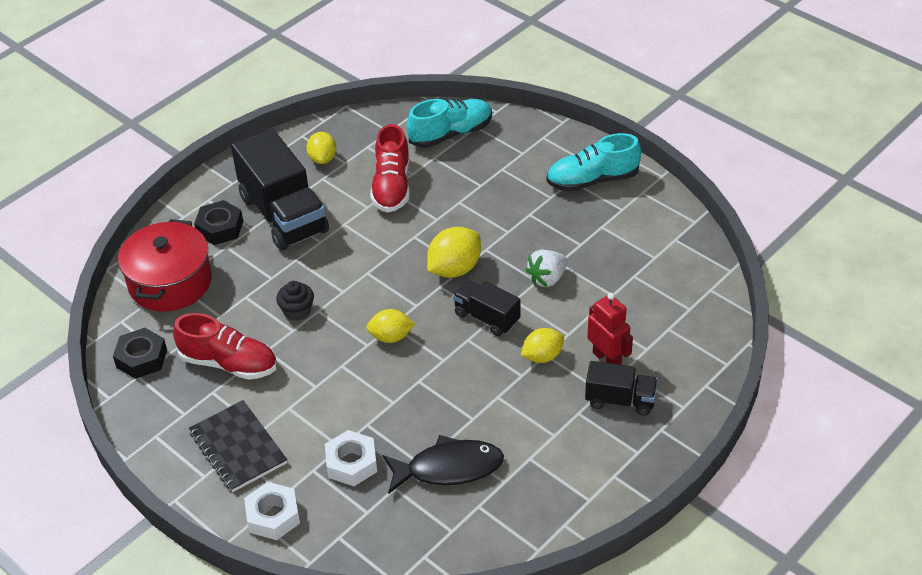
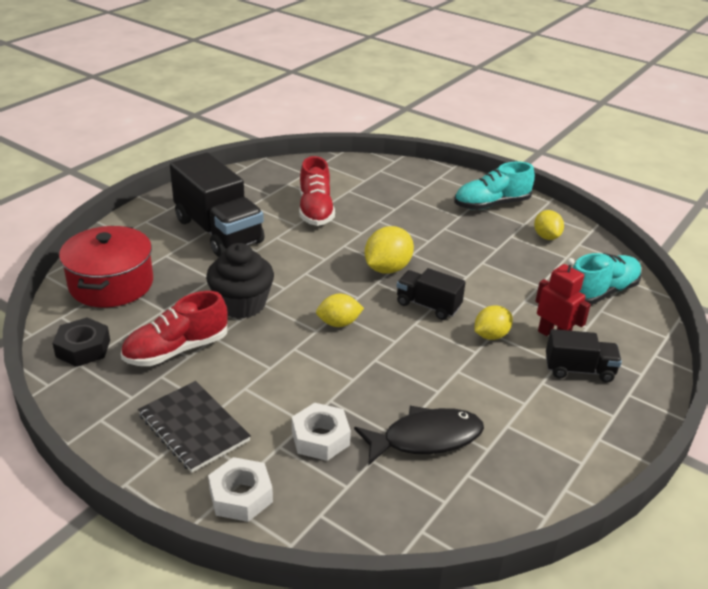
camera: 10 degrees left, 10 degrees down
red shoe [173,313,277,380] -> red shoe turned 135 degrees clockwise [121,291,228,366]
black nut [194,200,243,245] -> none
black cupcake [276,281,314,321] -> black cupcake [206,243,274,319], size x1.78
yellow lemon [306,132,336,164] -> yellow lemon moved to [534,210,564,240]
turquoise shoe [407,99,492,148] -> turquoise shoe moved to [572,253,642,305]
white strawberry [525,250,568,287] -> none

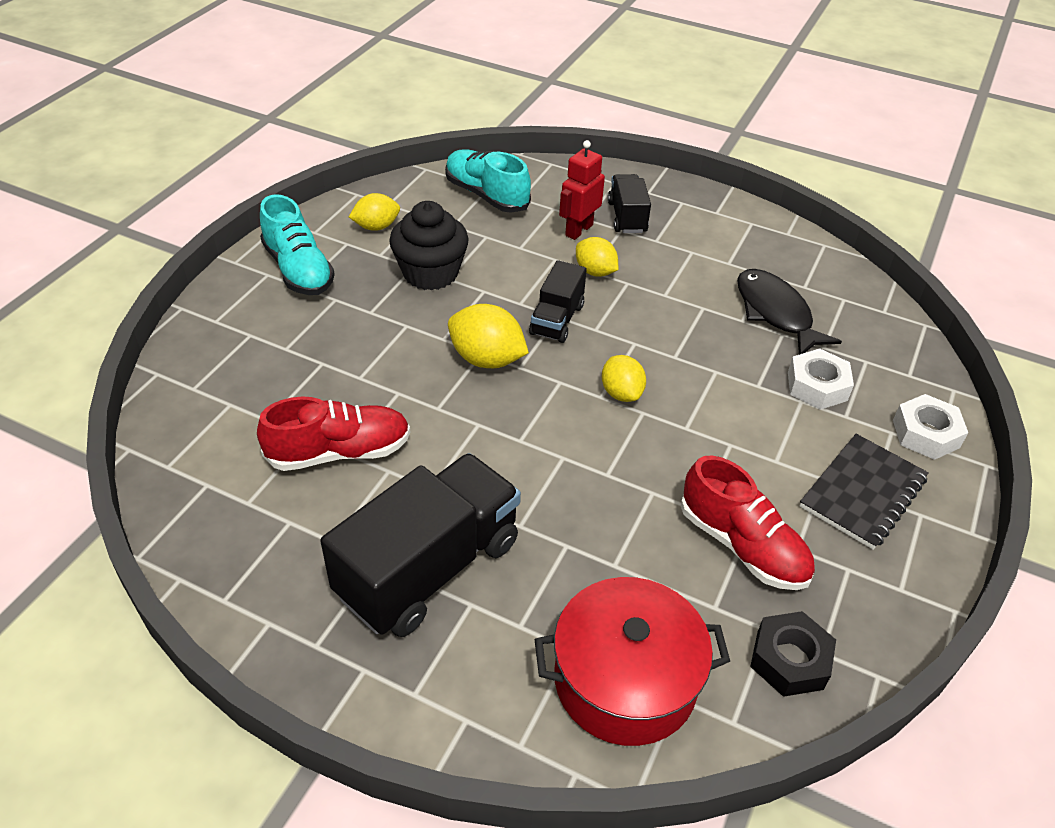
camera: 100 degrees left, 10 degrees up
black cupcake [206,243,274,319] -> black cupcake moved to [389,201,469,291]

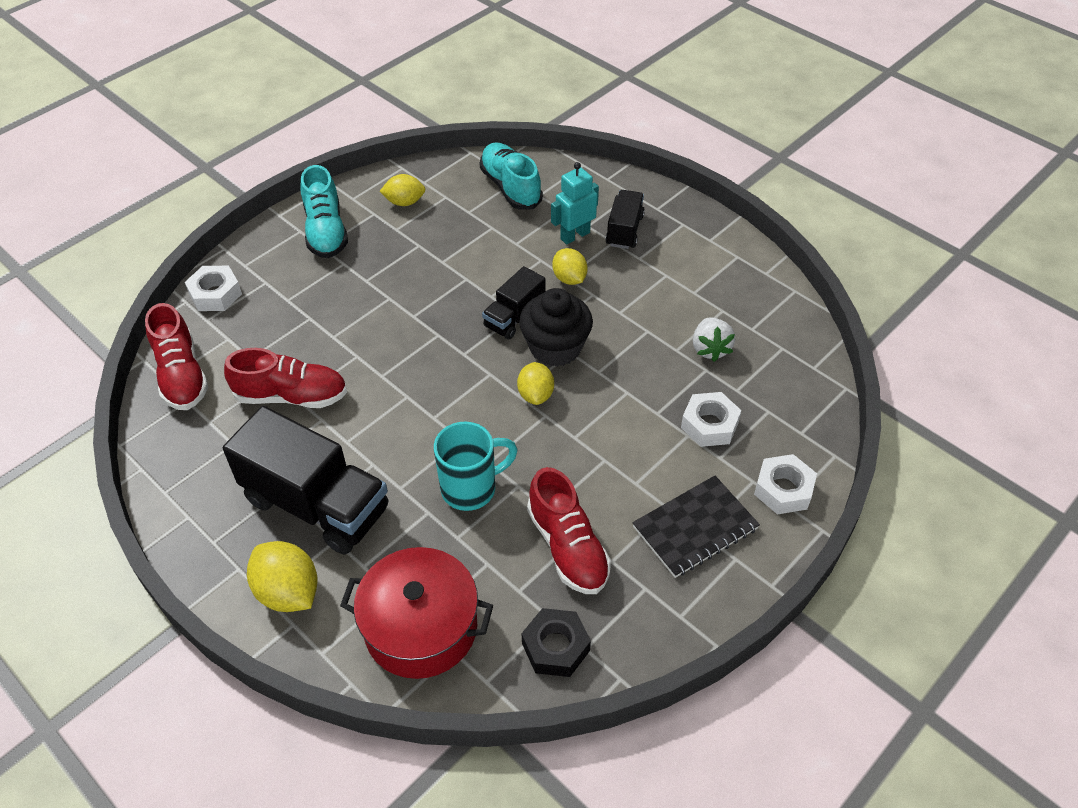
camera: 20 degrees right, 5 degrees up
black truck [320,453,521,637] -> black truck turned 60 degrees clockwise [223,406,388,555]
black cupcake [389,201,469,291] -> black cupcake moved to [519,288,593,367]
yellow lemon [448,304,529,368] -> yellow lemon moved to [247,541,318,612]
red robot [559,140,605,240] -> turquoise robot [551,162,599,245]
black fish [737,269,842,355] -> white strawberry [693,317,735,362]
none -> red shoe [145,303,208,410]
none -> white nut [185,266,242,311]
none -> turquoise mug [434,422,518,511]

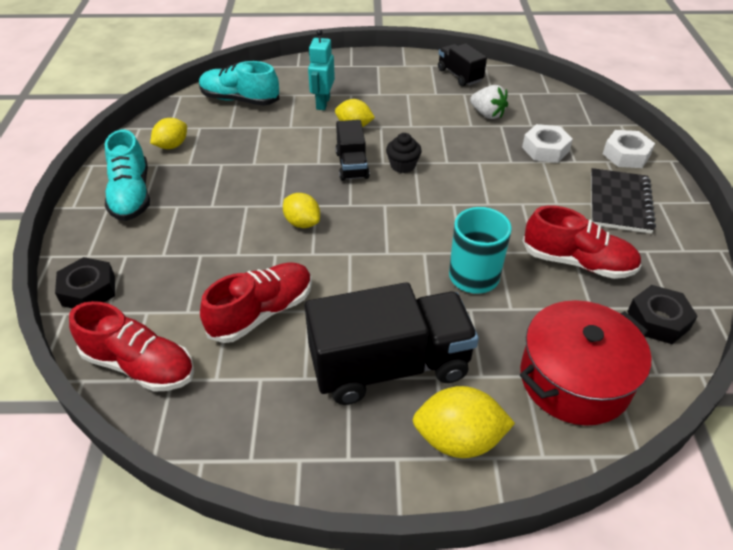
camera: 45 degrees left, 5 degrees down
white nut [185,266,242,311] -> black nut [55,257,115,309]
turquoise shoe [301,165,348,258] -> turquoise shoe turned 45 degrees clockwise [105,130,150,221]
yellow lemon [517,362,554,405] -> yellow lemon moved to [283,193,320,228]
black cupcake [519,288,593,367] -> black cupcake [386,133,422,173], size x0.56
black truck [606,190,645,249] -> black truck moved to [438,43,487,86]

